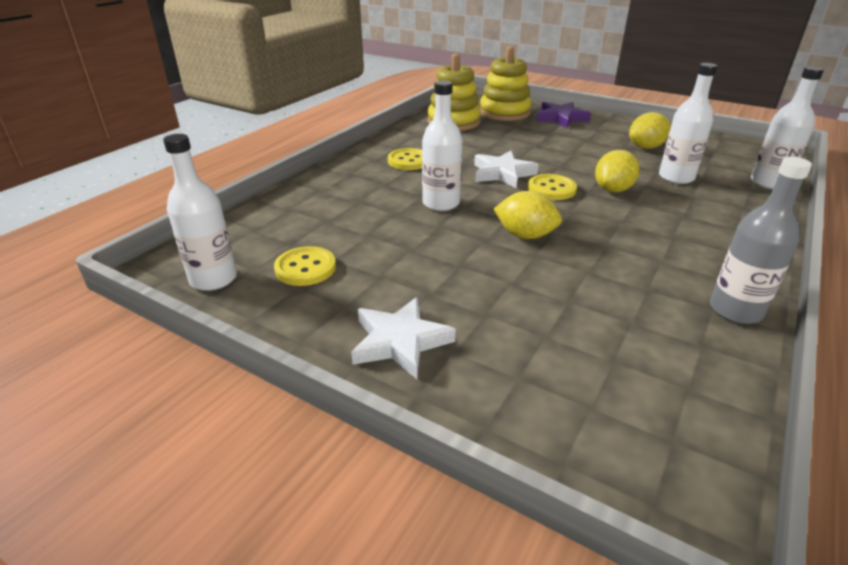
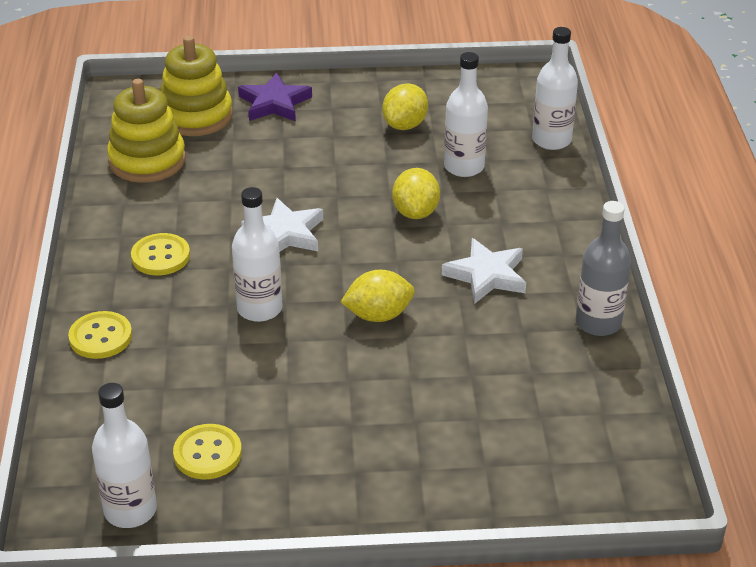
camera: 35 degrees left, 5 degrees up
white star [351,297,456,379] -> white star moved to [442,238,526,304]
yellow button [528,174,577,200] -> yellow button moved to [68,311,132,359]

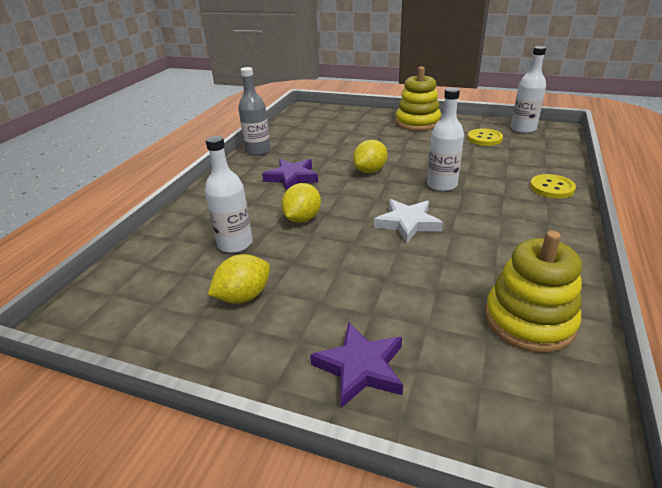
camera: 155 degrees left, 5 degrees down
yellow button [131,233,190,275] -> none
yellow stacking toy [160,36,233,136] -> yellow stacking toy moved to [396,66,441,131]
yellow lemon [341,270,415,322] -> yellow lemon turned 60 degrees counterclockwise [353,140,388,173]
white star [442,238,526,304] -> purple star [262,159,318,190]
white bottle [532,27,578,150] -> none

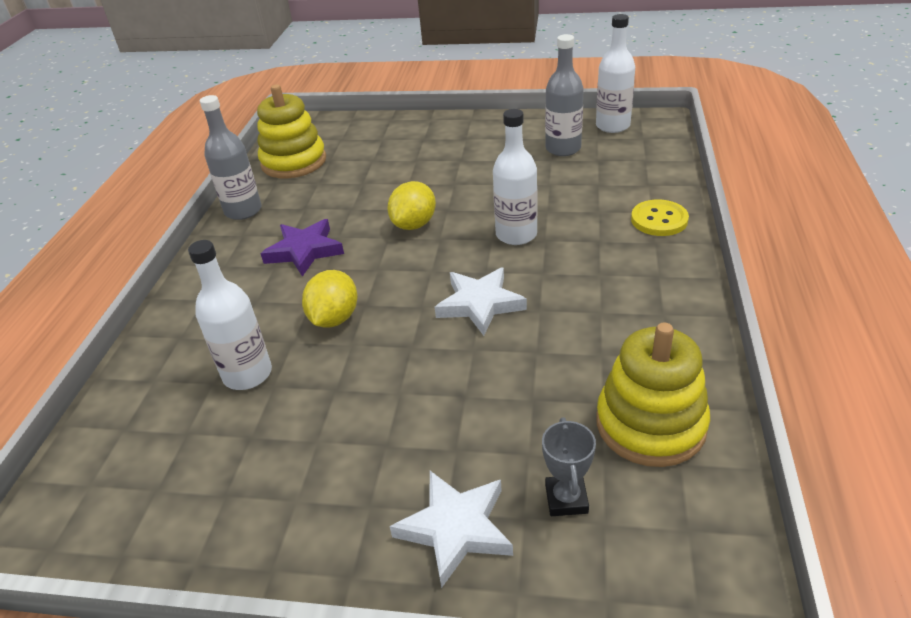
camera: 10 degrees left, 5 degrees up
yellow lemon [208,254,270,304] -> none
purple star [310,322,403,408] -> white star [390,471,513,588]
yellow stacking toy [396,66,441,131] -> yellow stacking toy moved to [257,84,326,178]
yellow button [467,129,503,146] -> grey bottle [545,34,584,156]
none -> grey trophy [542,417,596,516]

